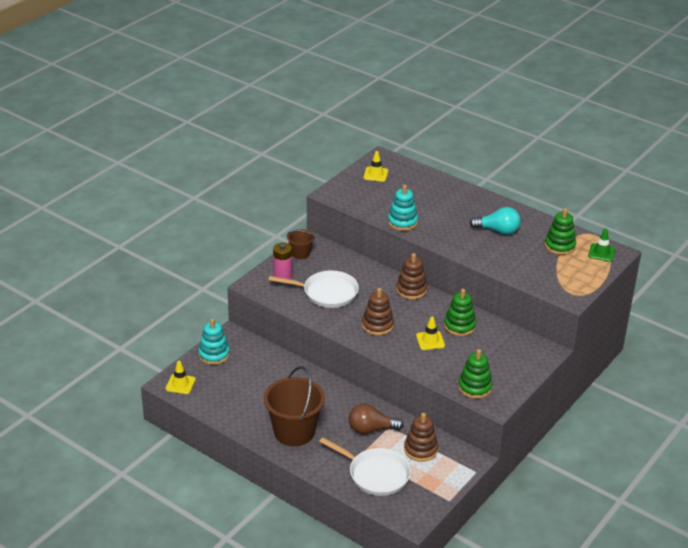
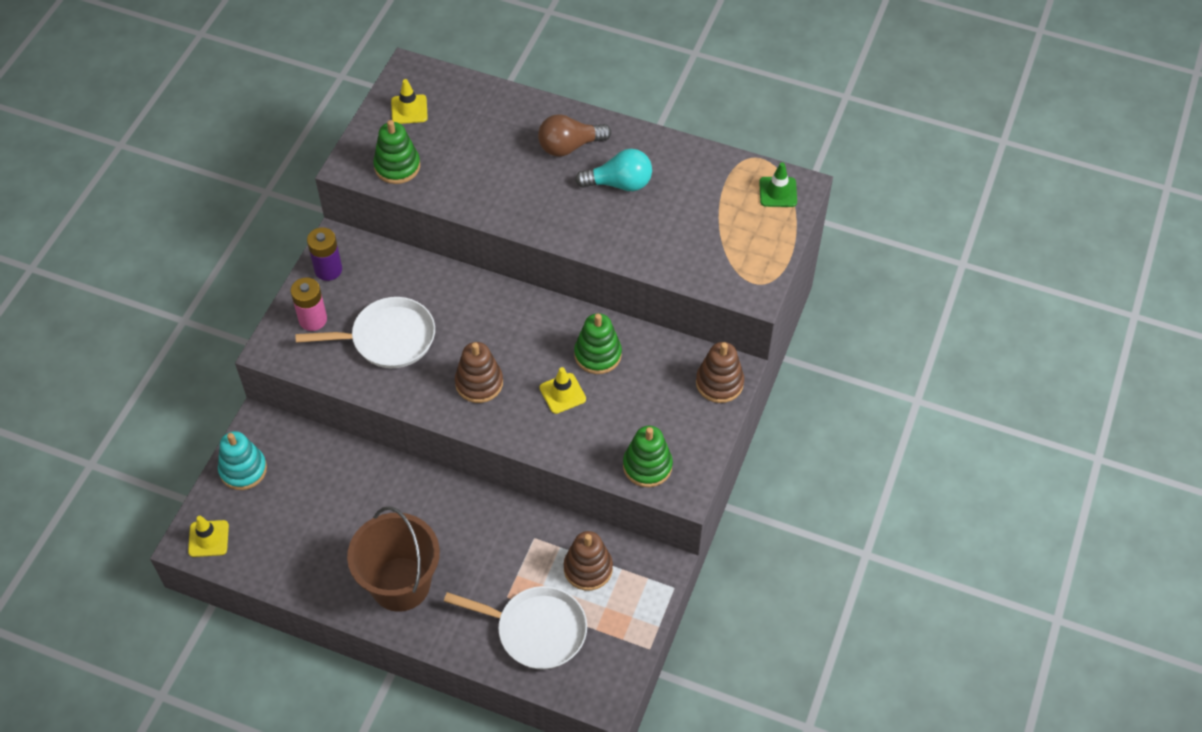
camera: 15 degrees left, 20 degrees up
brown bucket [287,229,315,259] -> purple battery [307,227,342,281]
brown light bulb [349,404,403,434] -> brown light bulb moved to [538,114,611,156]
turquoise stacking toy [388,185,418,231] -> none
brown stacking toy [396,253,427,299] -> brown stacking toy moved to [696,342,744,403]
green stacking toy [545,208,576,255] -> green stacking toy moved to [373,120,420,184]

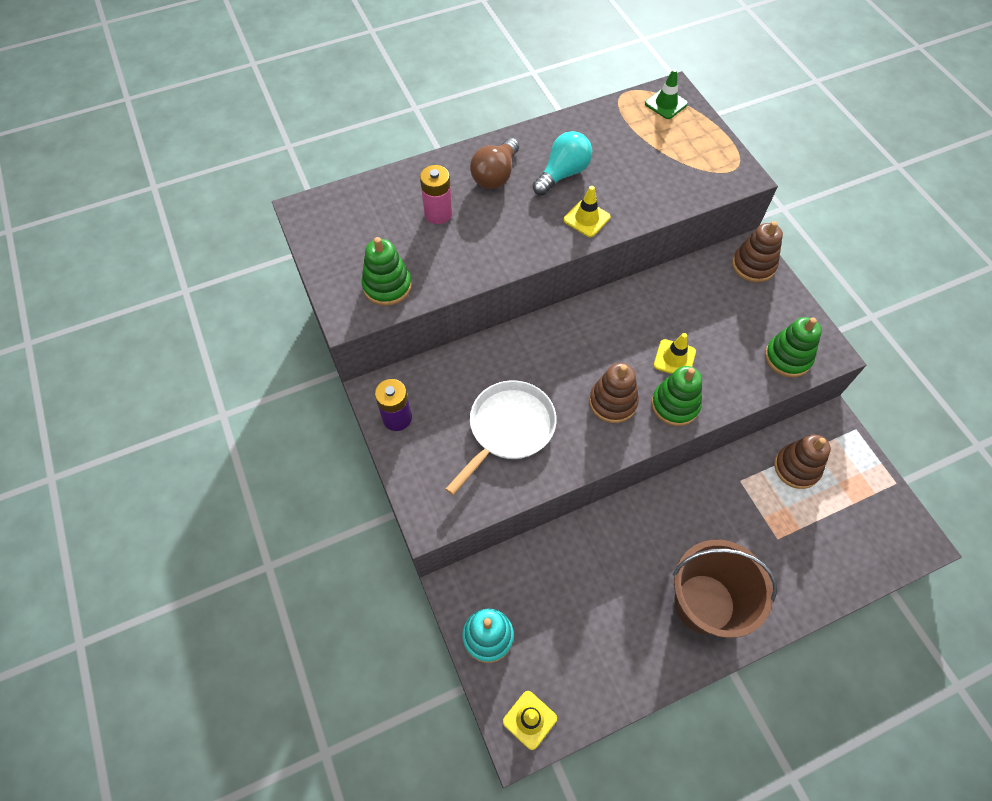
camera: 45 degrees left, 5 degrees up
pink battery [291,277,327,331] -> pink battery moved to [420,165,452,224]
yellow traffic cone [391,79,428,124] -> yellow traffic cone moved to [564,186,611,237]
white pan [444,586,587,670] -> none
green stacking toy [574,313,622,374] -> green stacking toy moved to [651,366,702,426]

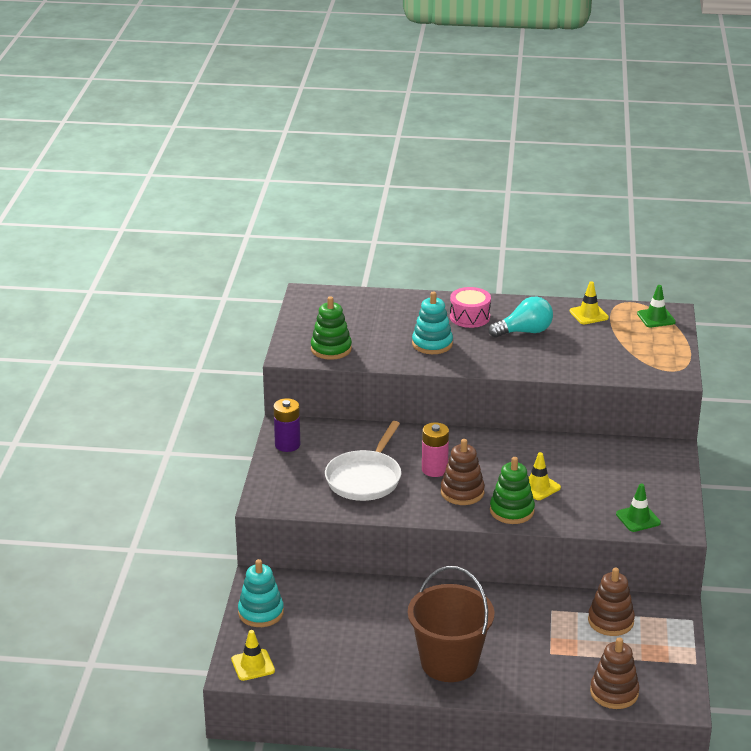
camera: 30 degrees right, 30 degrees down
pink battery [420,165,452,224] -> pink battery moved to [422,422,449,477]
white pan [445,380,556,495] -> white pan turned 135 degrees clockwise [325,421,401,501]
brown light bulb [470,138,519,189] -> pink drum [450,287,491,328]
yellow traffic cone [564,186,611,237] -> yellow traffic cone moved to [570,281,609,324]
brown stacking toy [732,221,783,283] -> brown stacking toy moved to [590,637,640,709]
green stacking toy [765,317,822,377] -> green traffic cone [616,483,661,532]
none -> turquoise stacking toy [412,291,453,354]

